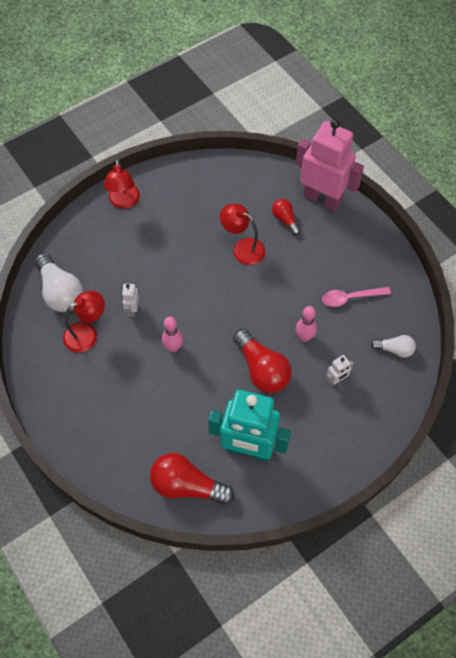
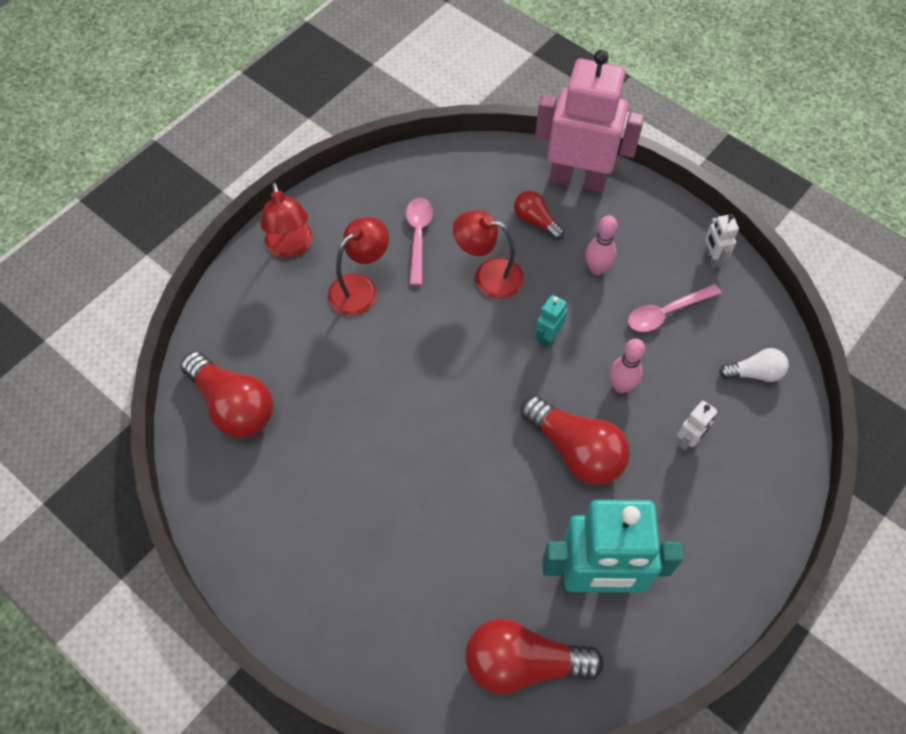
camera: 15 degrees left, 0 degrees up
white light bulb [35,253,83,312] -> red light bulb [181,351,273,438]
red lamp [63,291,105,353] -> red lamp moved to [328,217,389,316]
white robot [122,284,139,317] -> white robot moved to [705,214,739,268]
pink bowling pin [162,317,183,352] -> pink bowling pin moved to [586,215,617,275]
none -> pink spoon [406,198,433,285]
none -> turquoise robot [535,295,568,348]

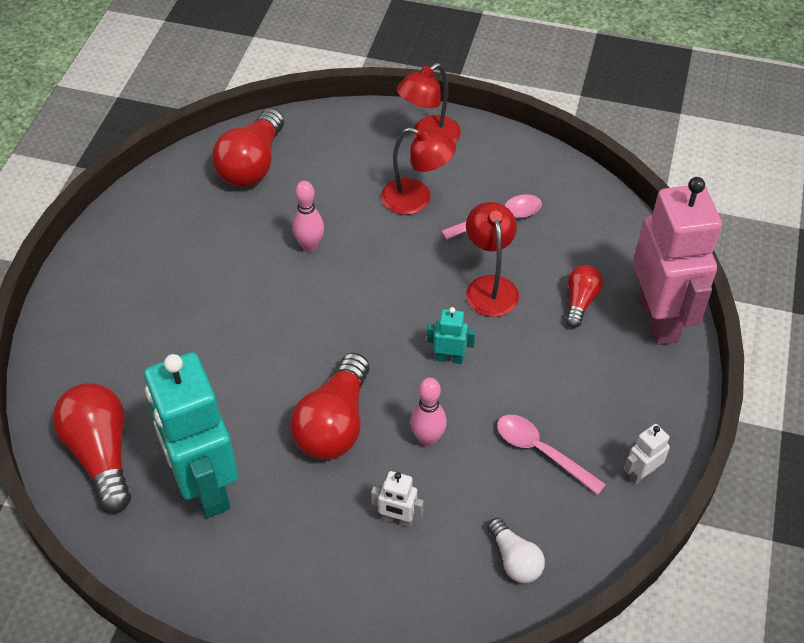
camera: 65 degrees right, 10 degrees down
pink bowling pin [586,215,617,275] -> pink bowling pin moved to [292,181,324,252]

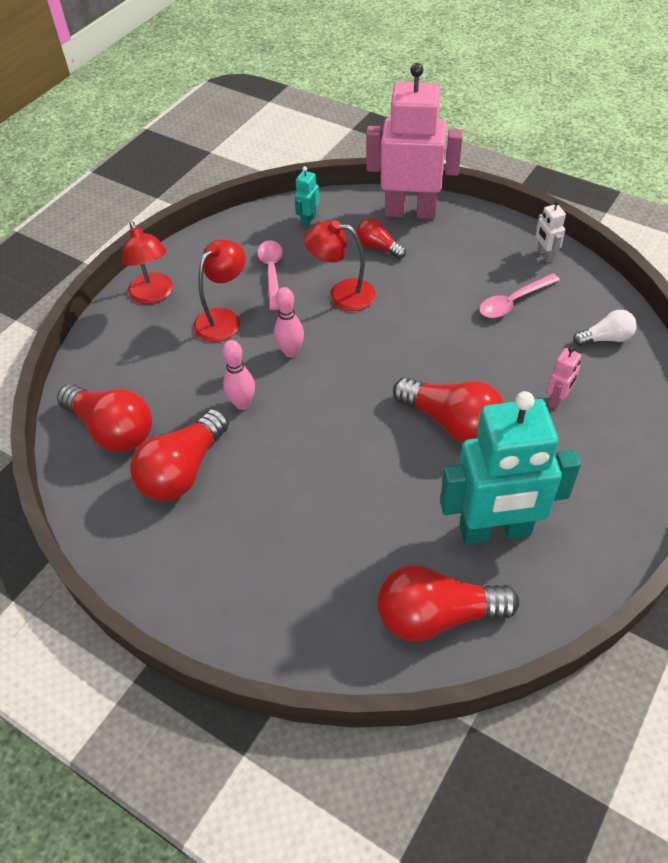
camera: 70 degrees left, 0 degrees up
white robot [371,471,424,527] -> pink robot [546,347,581,409]
pink bowling pin [411,378,447,446] -> pink bowling pin moved to [274,287,304,357]
turquoise robot [427,307,476,364] -> turquoise robot moved to [294,166,320,227]
none -> red light bulb [130,409,229,501]

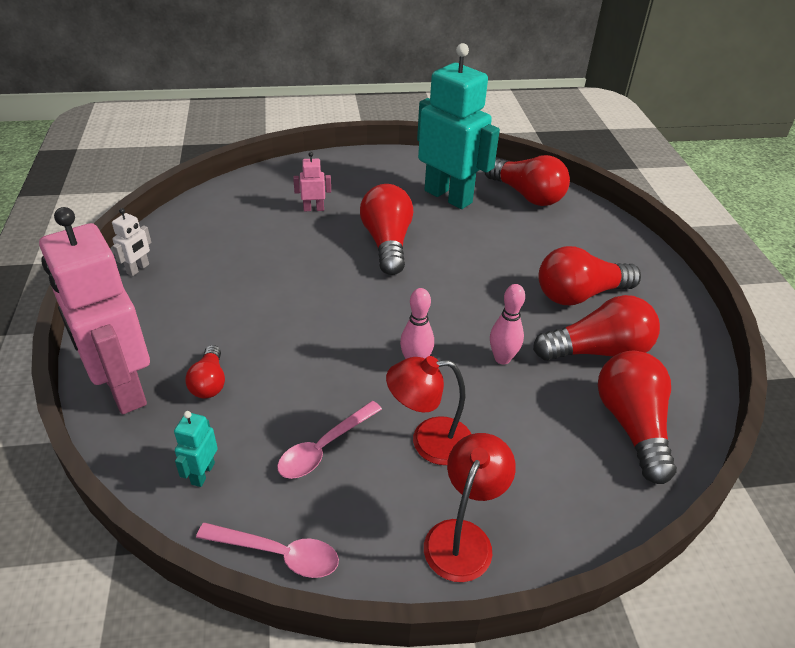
camera: 135 degrees left, 10 degrees down
turquoise robot [294,166,320,227] -> turquoise robot turned 120 degrees clockwise [174,411,218,487]
red lamp [304,220,376,311] -> none
pink spoon [479,273,560,318] -> pink spoon moved to [196,523,339,578]
white light bulb [573,310,637,346] -> none
none -> red light bulb [538,246,641,305]

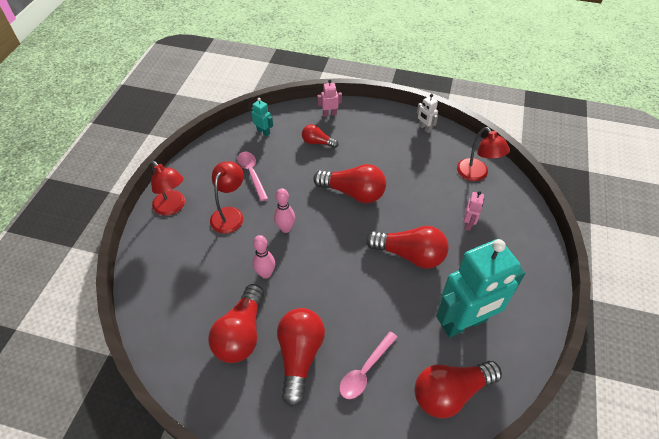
camera: 115 degrees right, 10 degrees up
pink robot [39,207,150,414] -> pink robot [317,80,342,117], size x0.40
pink spoon [196,523,339,578] -> pink spoon moved to [339,331,398,399]
red light bulb [598,351,677,484] -> red light bulb moved to [313,164,386,203]
none -> red lamp [457,127,510,181]

